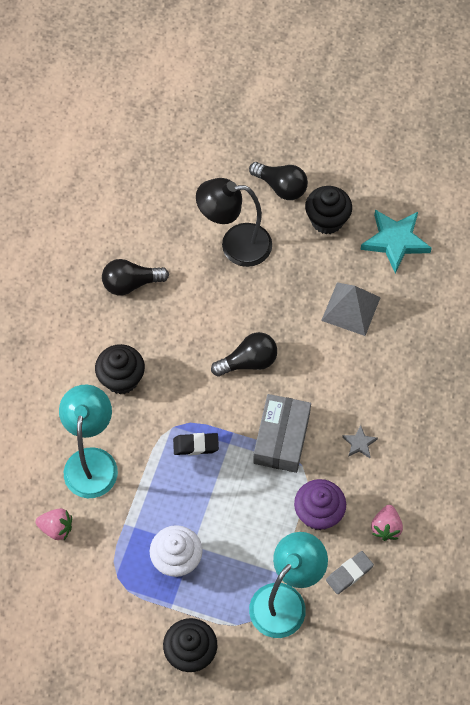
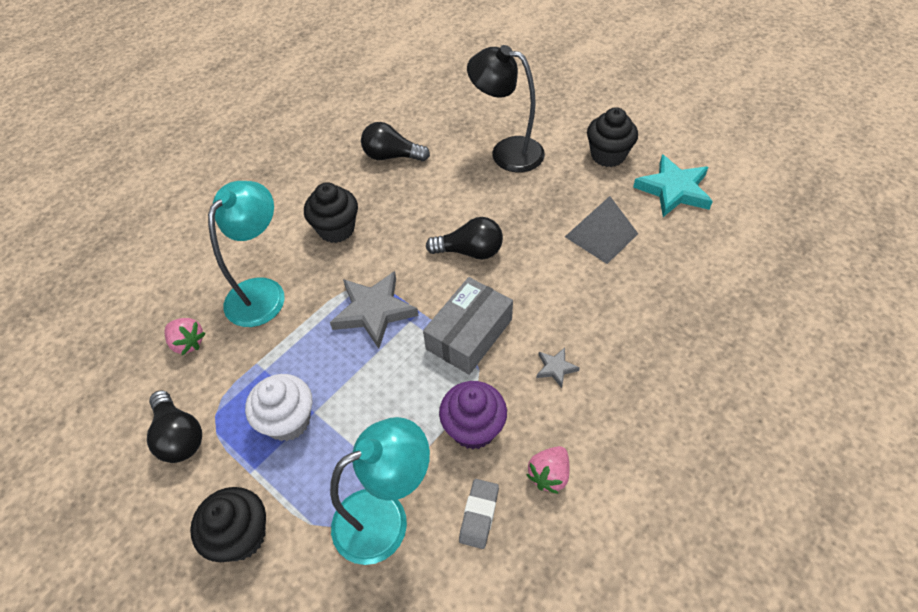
camera: 25 degrees right, 10 degrees down
black eraser [173,433,219,455] -> grey star [330,271,419,349]
black light bulb [249,162,308,200] -> black light bulb moved to [147,390,202,463]
grey eraser [326,551,374,594] -> grey eraser turned 60 degrees counterclockwise [459,479,499,549]

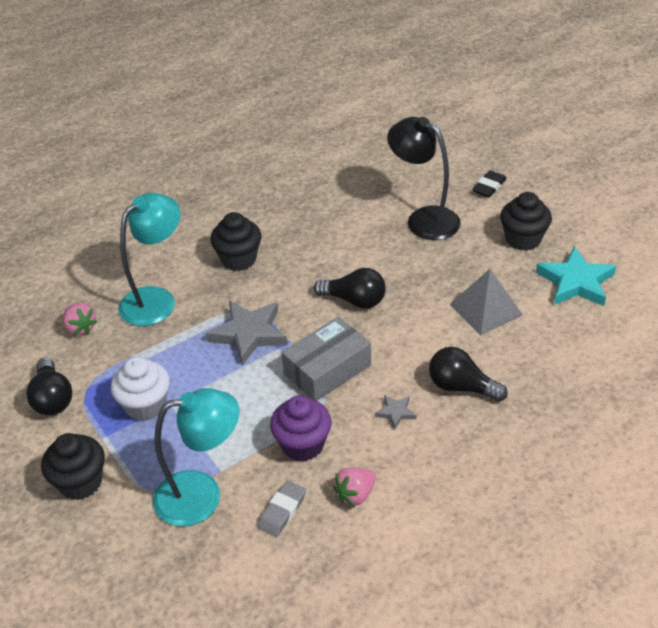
camera: 15 degrees right, 10 degrees down
black light bulb [361,122,430,161] -> black light bulb moved to [429,347,508,402]
none -> black eraser [472,171,507,197]

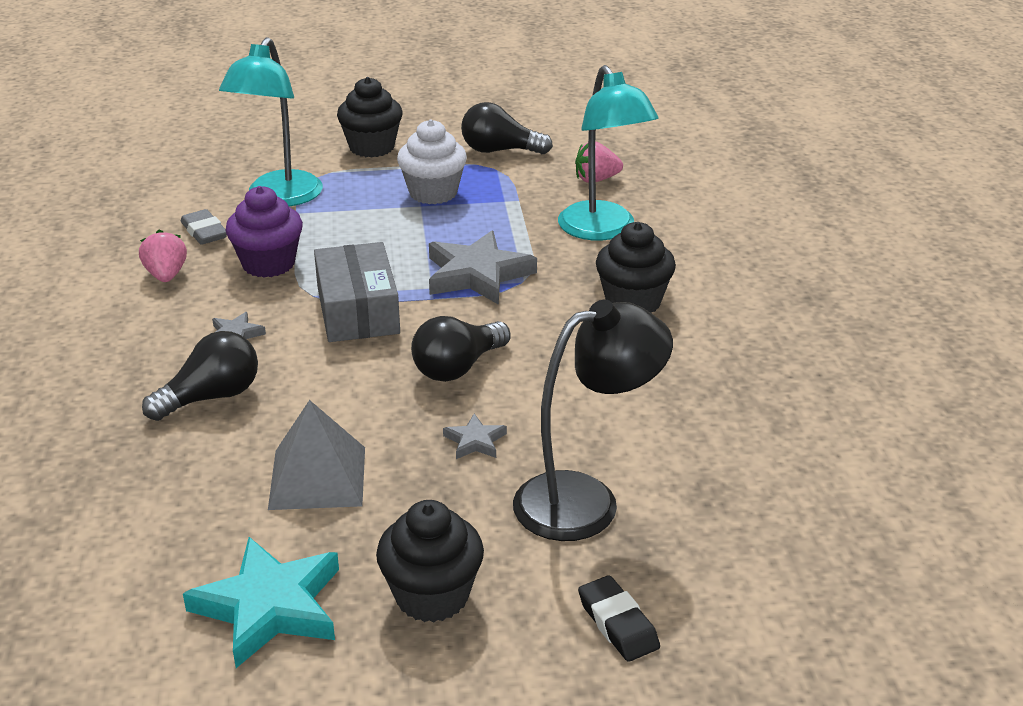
camera: 115 degrees right, 10 degrees down
none -> grey star [443,414,507,459]

